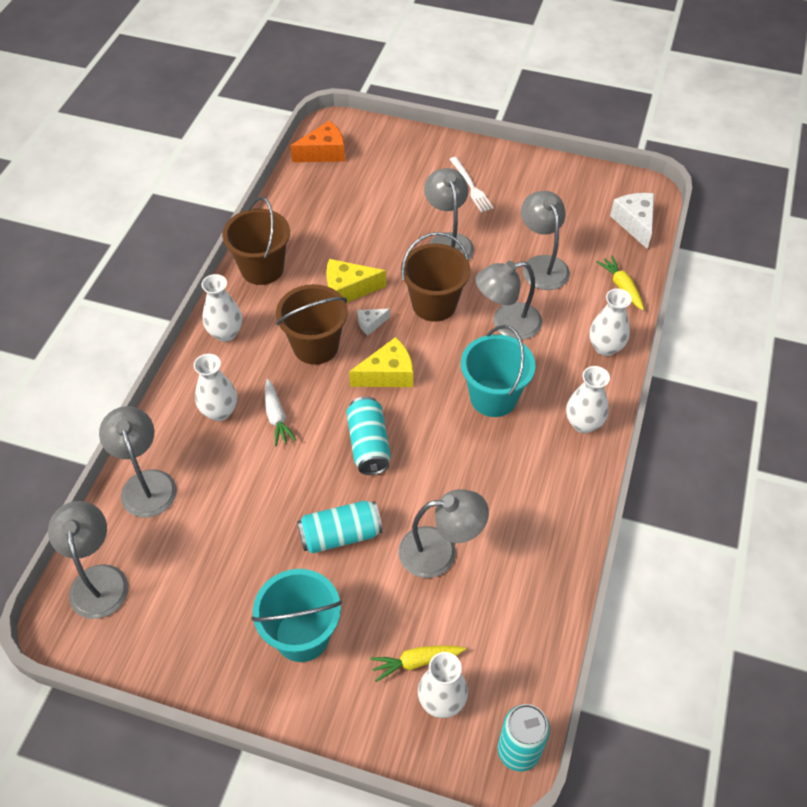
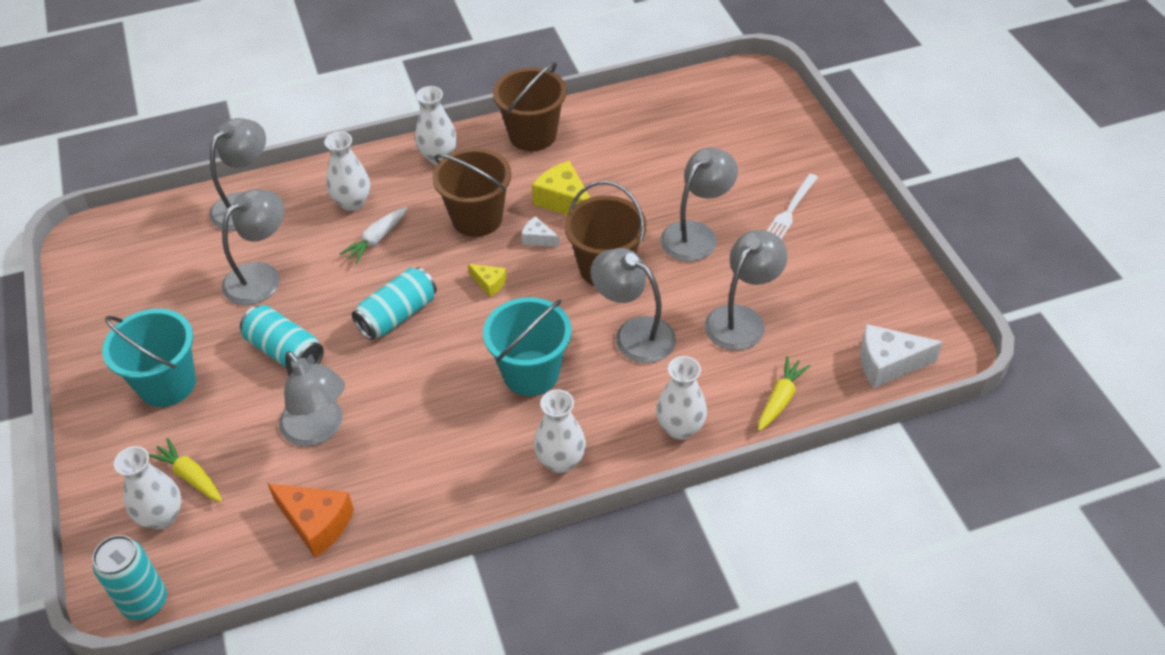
camera: 55 degrees right, 5 degrees down
grey lamp [48,501,128,619] -> grey lamp moved to [222,189,284,305]
orange cheese [290,120,345,162] -> orange cheese moved to [268,484,354,558]
yellow cheese [349,337,413,387] -> yellow cheese [468,264,507,297], size x0.54
white cheese [610,193,654,249] -> white cheese turned 135 degrees counterclockwise [860,324,943,388]

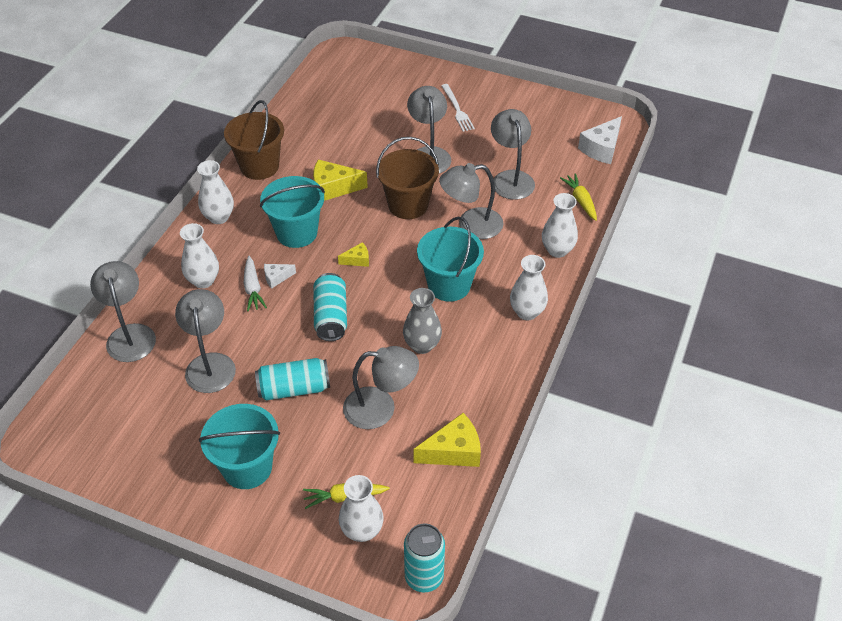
camera: 50 degrees left, 0 degrees up
orange cheese [268,484,354,558] -> yellow cheese [413,413,481,467]
brown bucket [432,148,511,237] -> turquoise bucket [260,176,325,248]
white cheese [521,216,559,247] -> white cheese moved to [264,264,296,289]
none -> grey vase [403,288,442,354]

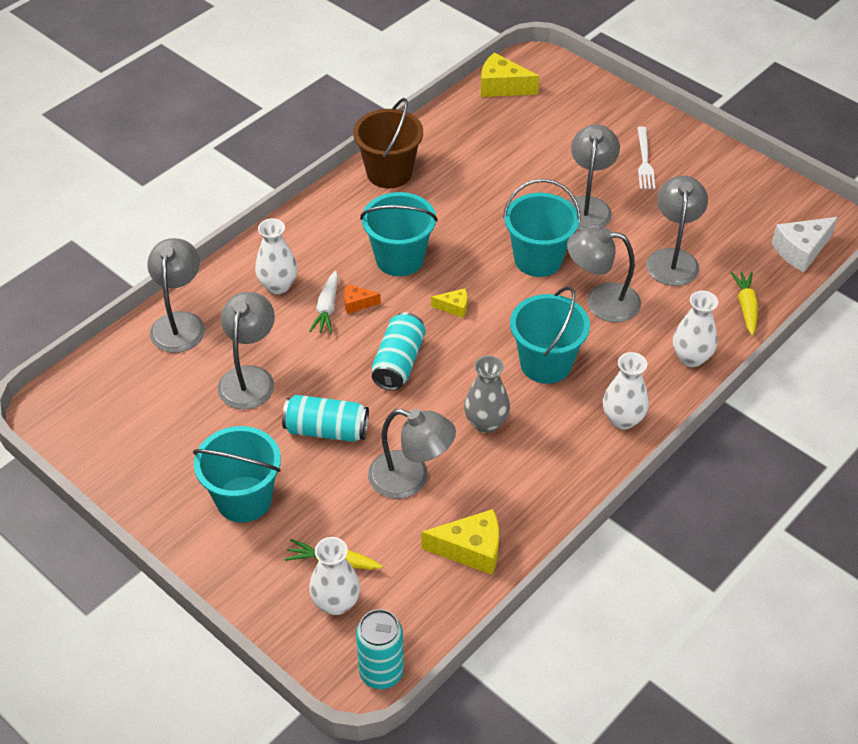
camera: 20 degrees right, 0 degrees up
white vase [197,160,234,224] -> none
white cheese [264,264,296,289] -> orange cheese [344,284,381,314]
yellow cheese [313,160,368,201] -> yellow cheese moved to [481,53,539,97]
brown bucket [376,137,439,219] -> turquoise bucket [503,179,581,277]

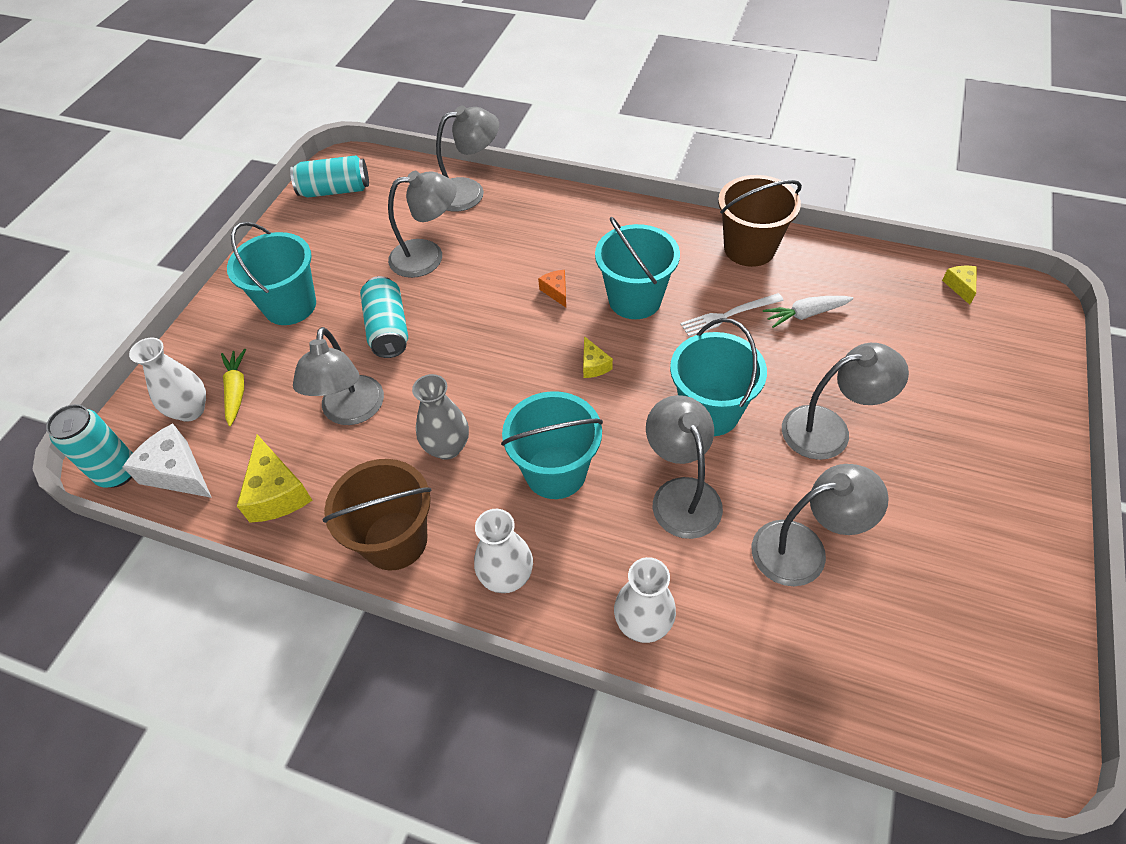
camera: 70 degrees right, 5 degrees up
white vase [255,218,297,294] -> none
white carrot [309,271,338,334] -> white carrot moved to [763,296,854,328]
turquoise can [372,312,425,390] -> turquoise can moved to [290,155,369,198]
yellow cheese [481,53,539,97] -> yellow cheese [942,266,977,305], size x0.54
white fork [637,126,655,189] -> white fork moved to [680,293,784,337]
yellow carrot [731,272,758,335] -> none
white cheese [772,217,838,272] -> white cheese moved to [123,423,212,498]
none -> brown bucket [322,459,432,570]

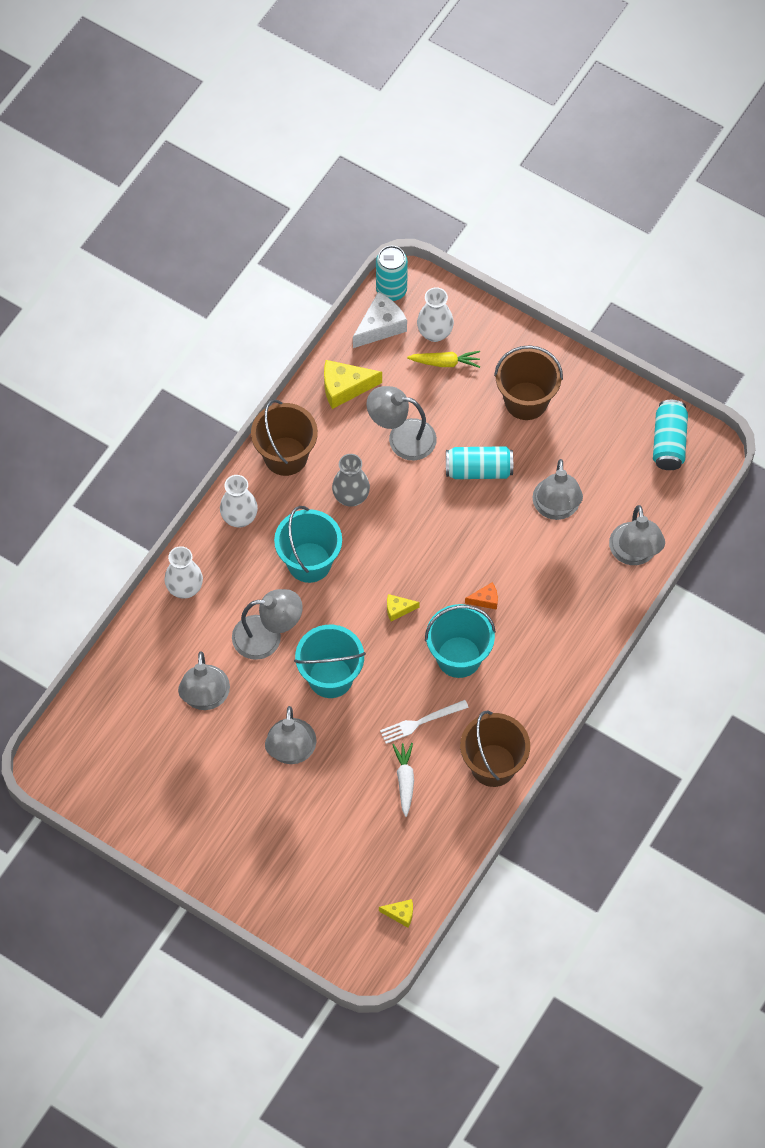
camera: 100 degrees right, 10 degrees up
turquoise bucket [227,222,316,325] -> brown bucket [494,345,563,420]
white fork [680,293,784,337] -> white fork turned 105 degrees counterclockwise [380,700,469,744]

